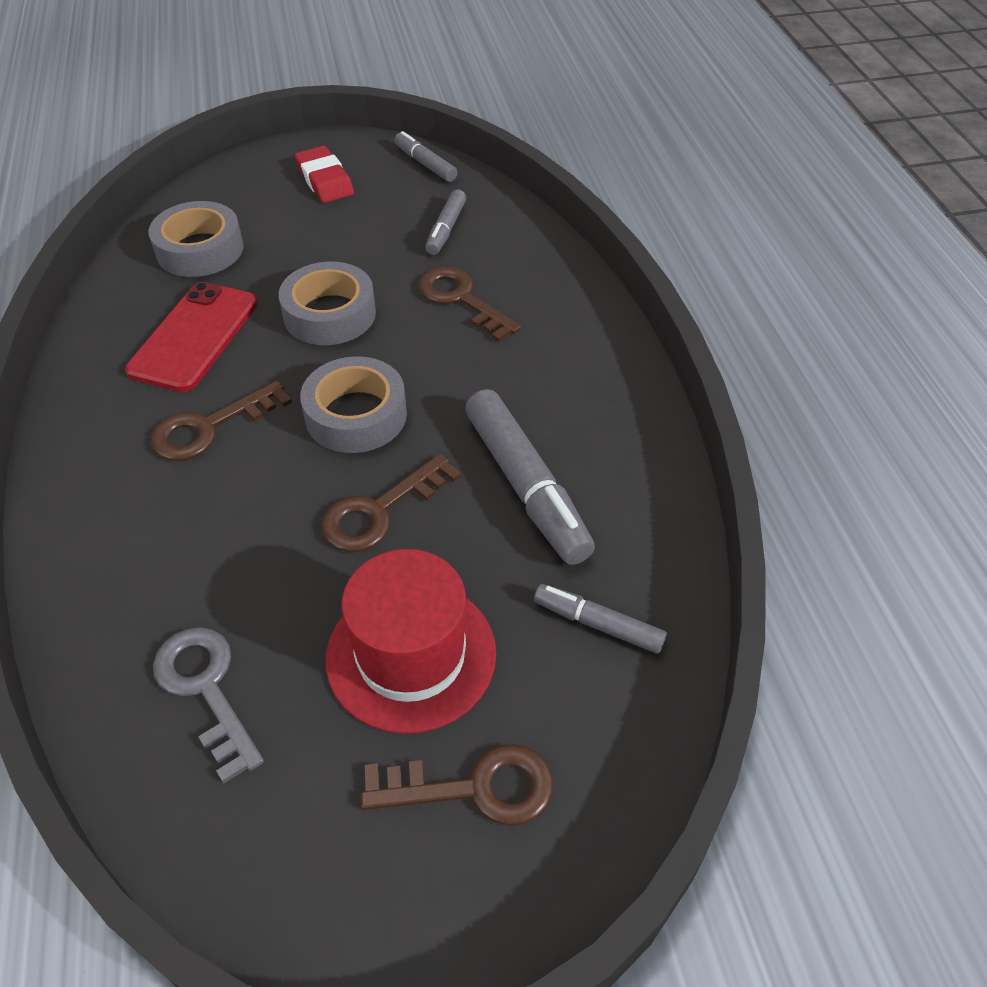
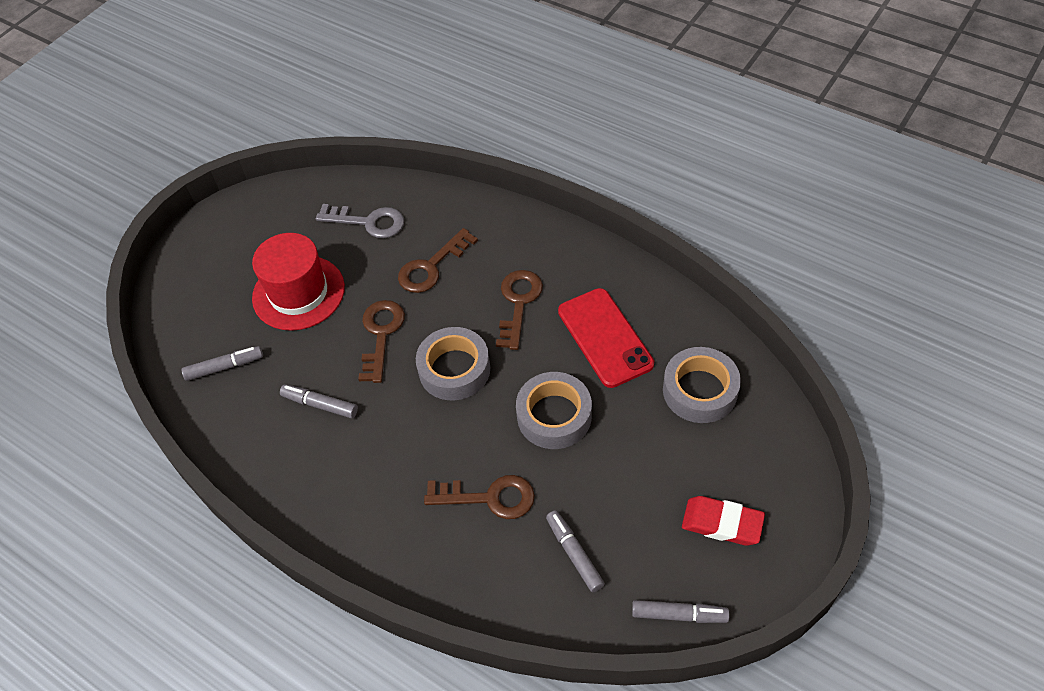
camera: 140 degrees right, 5 degrees up
brown key [361,744,553,826] -> brown key moved to [398,228,478,293]
grey marker [465,389,595,565] -> grey marker [280,385,358,418], size x0.55

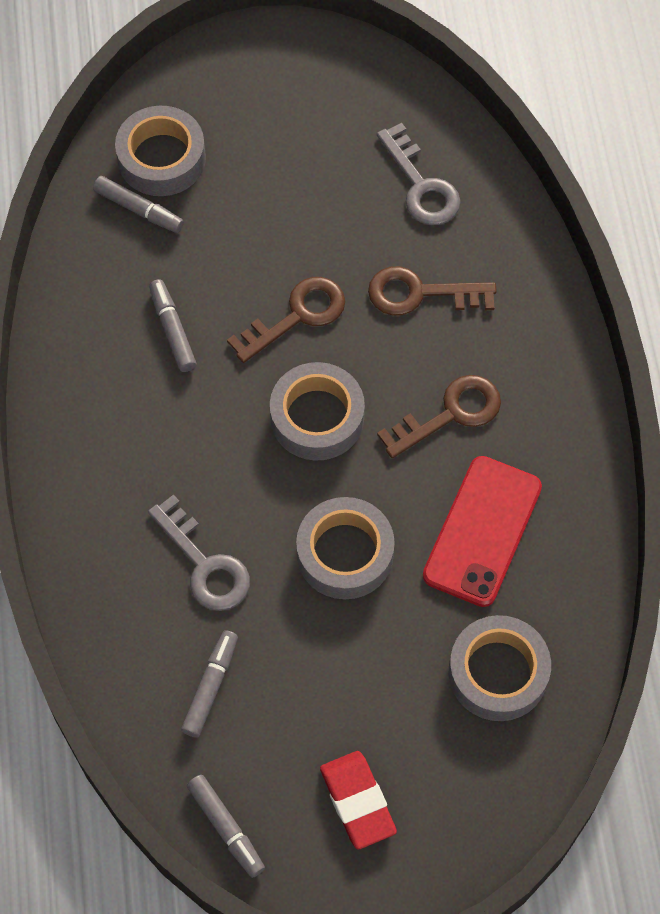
camera: 45 degrees right, 10 degrees up
red hat [252,233,345,331] -> none
brown key [424,475,535,519] -> grey key [148,494,250,611]
none -> grey tape [115,106,206,196]

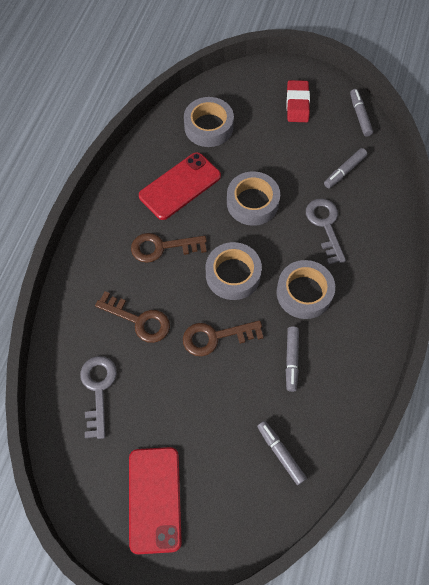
camera: 155 degrees left, 0 degrees up
grey tape [115,106,206,196] -> grey tape moved to [277,260,335,319]
none -> red phone [129,447,182,554]

